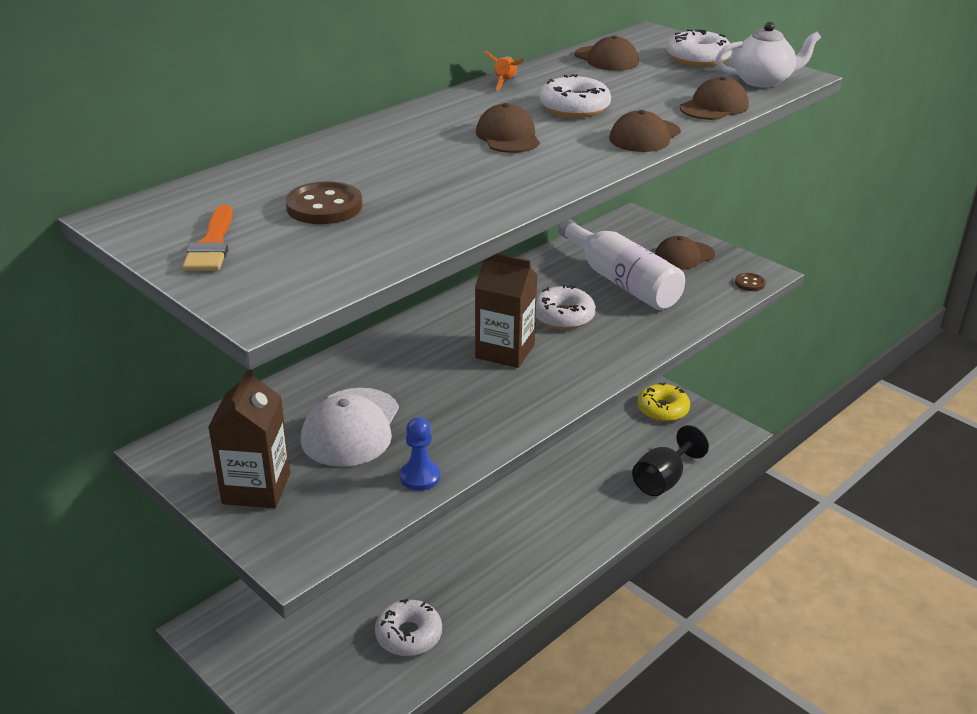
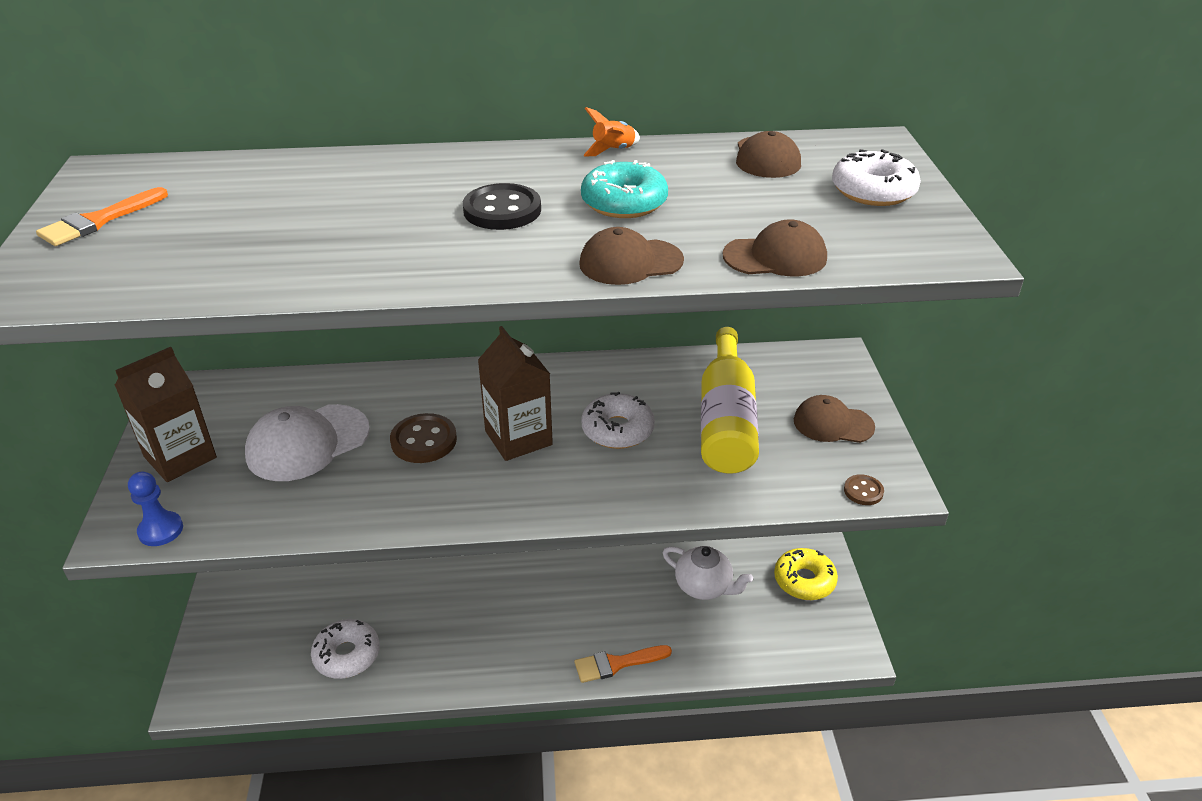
camera: 40 degrees right, 5 degrees up
brown button [286,181,362,224] -> brown button moved to [390,413,457,463]
blue pawn [400,417,440,491] -> blue pawn moved to [128,472,183,546]
brown cap [476,103,540,153] -> black button [463,183,541,230]
white donut [540,74,611,118] -> turquoise donut [581,160,668,218]
white bottle [558,219,685,310] -> yellow bottle [701,327,759,474]
black goblet [632,425,709,496] -> none
white teapot [716,22,821,88] -> white teapot moved to [662,546,753,600]
none -> orange brush [575,645,672,683]

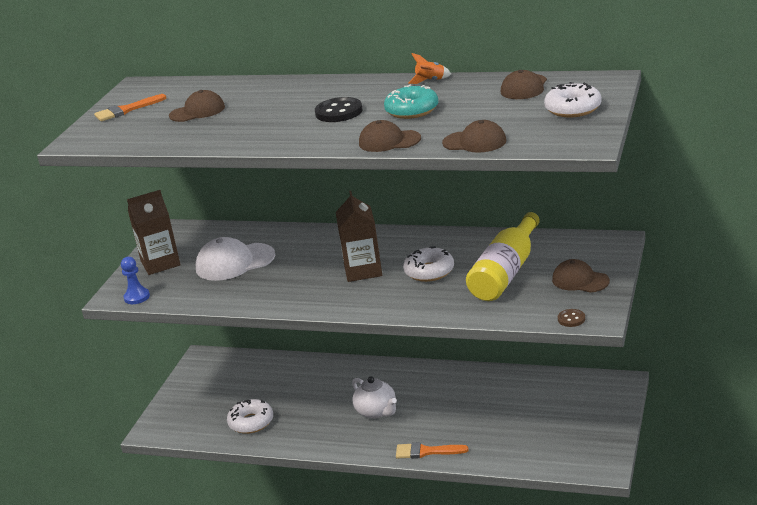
camera: 25 degrees right, 10 degrees down
brown button [390,413,457,463] -> none
white teapot [662,546,753,600] -> white teapot moved to [352,376,397,418]
yellow donut [774,548,838,600] -> none
none -> brown cap [169,90,225,122]

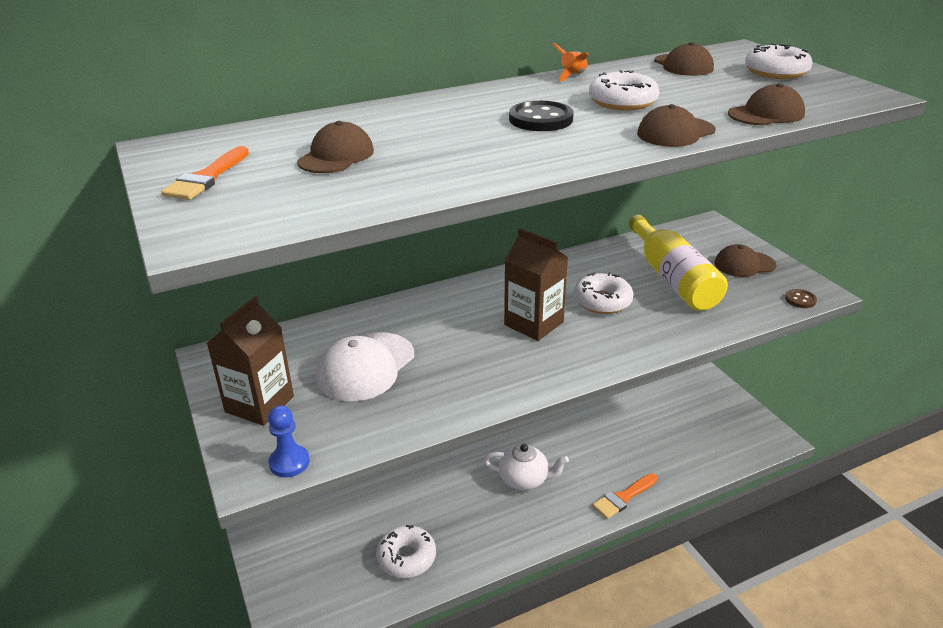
camera: 45 degrees left, 5 degrees up
turquoise donut [384,85,438,119] -> white donut [589,70,659,111]

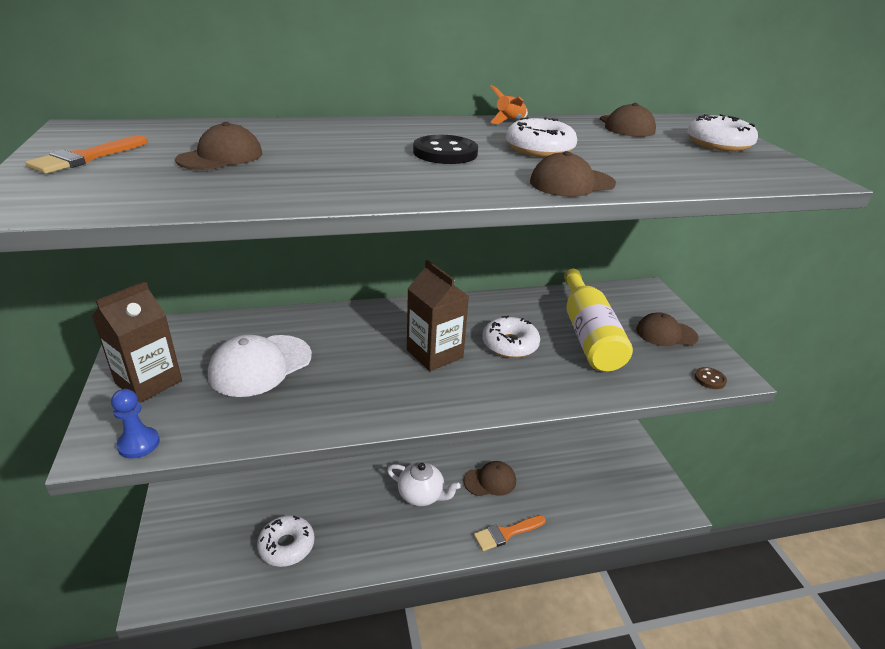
camera: 10 degrees right, 0 degrees up
brown cap [728,83,805,125] -> brown cap moved to [464,461,516,496]

